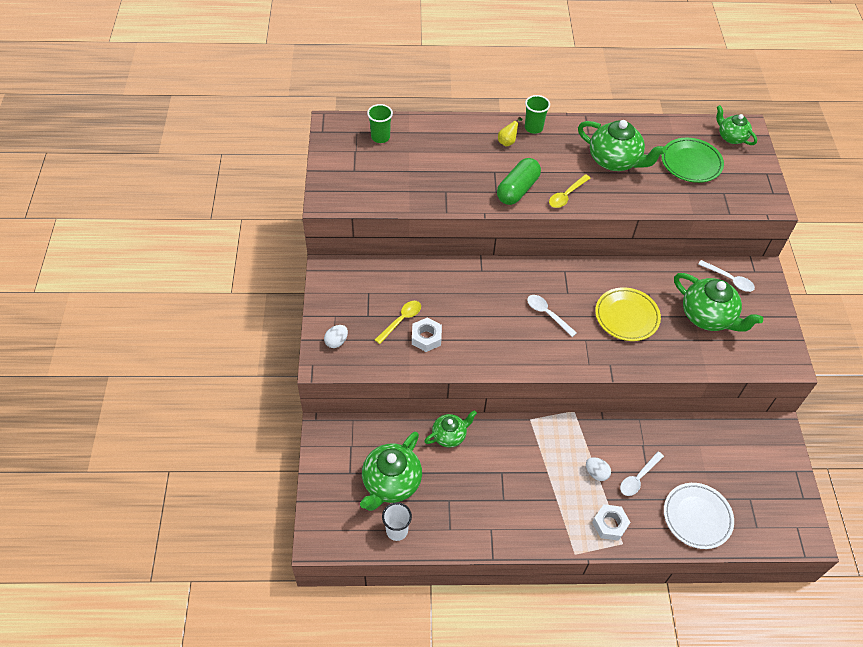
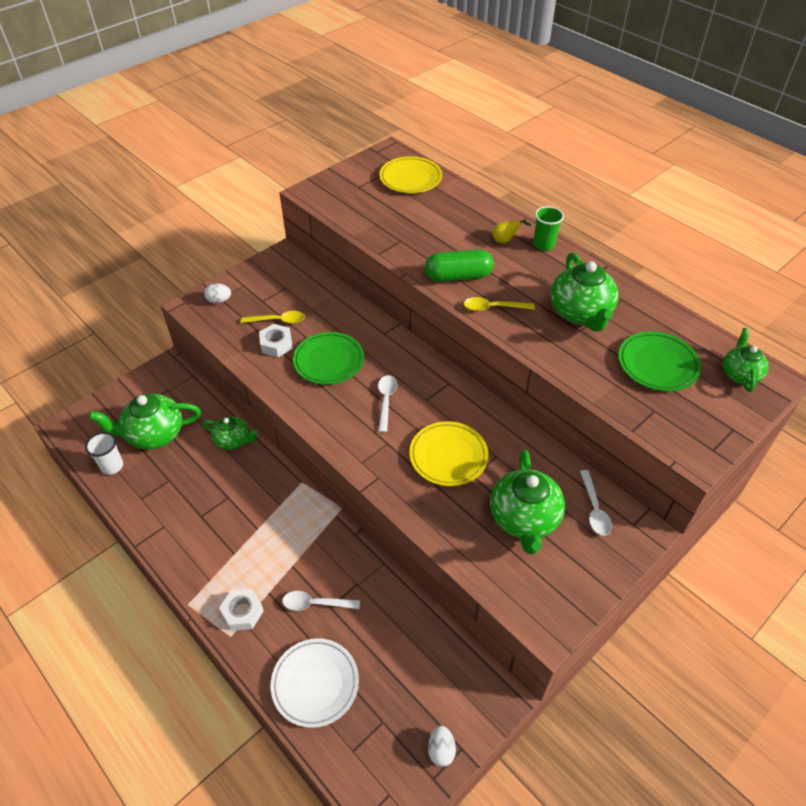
camera: 50 degrees right, 5 degrees down
green cup [367,104,393,143] -> yellow plate [380,156,442,193]
white egg [586,457,611,481] -> white egg moved to [428,726,456,767]
none -> green plate [293,332,364,385]

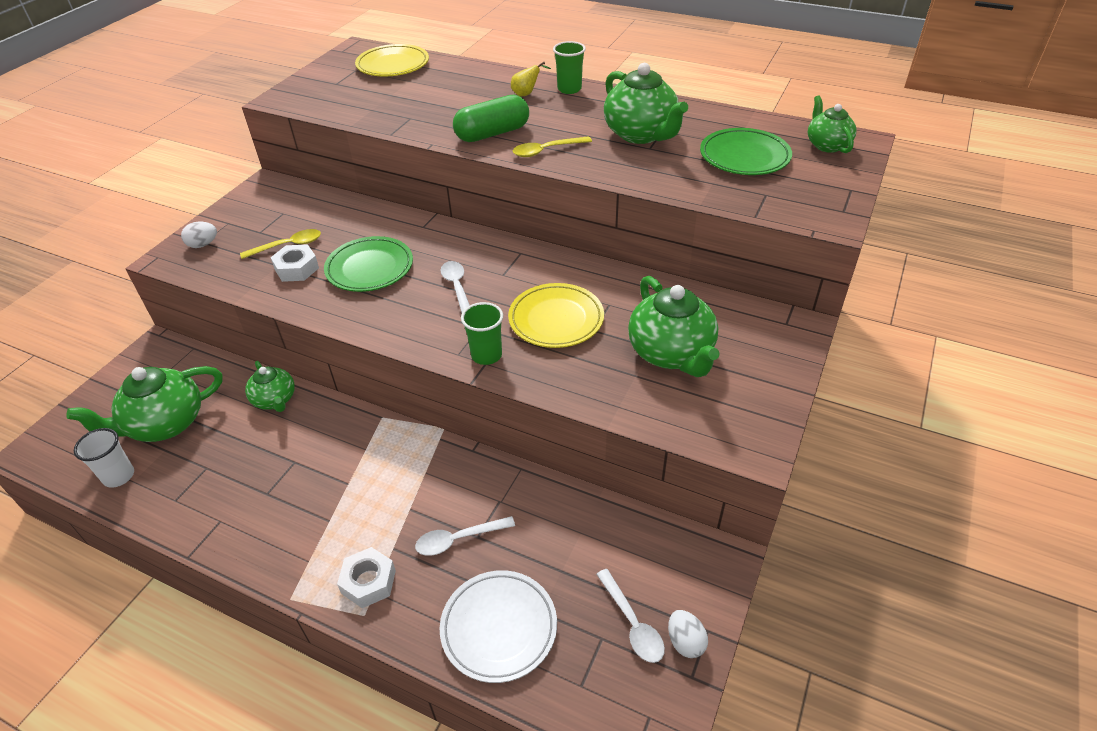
camera: 20 degrees left, 5 degrees down
green teapot [203,416,258,450] -> green teapot turned 60 degrees clockwise [245,361,295,412]
white spoon [580,470,612,536] -> white spoon moved to [596,569,665,663]
none -> green cup [461,302,503,365]

